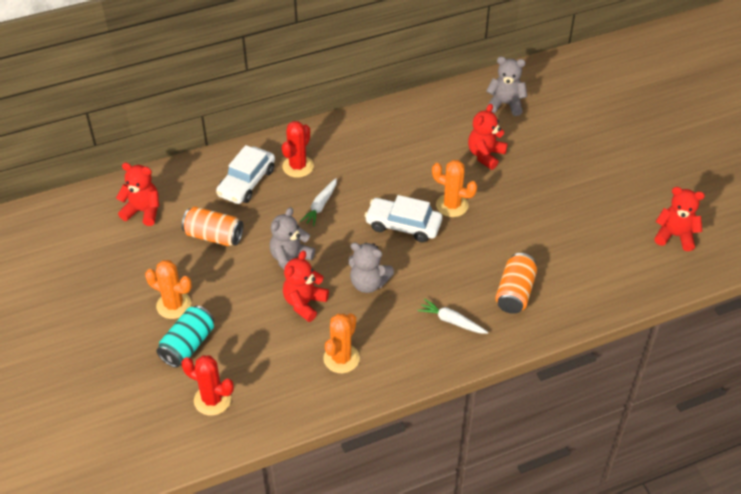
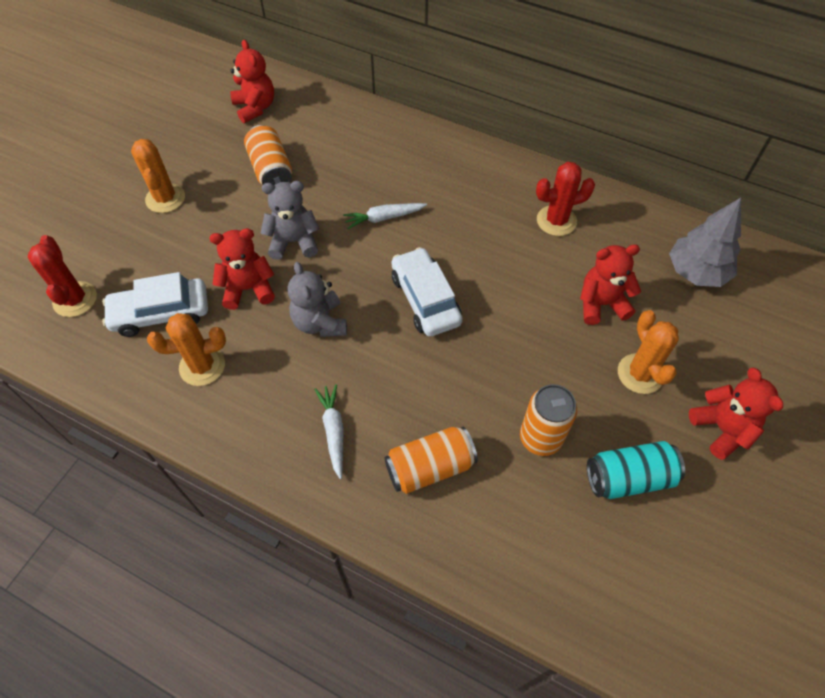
camera: 50 degrees right, 10 degrees up
turquoise can [156,306,214,368] -> turquoise can moved to [587,441,685,499]
white car [216,145,275,204] -> white car moved to [102,272,208,337]
red cactus [282,121,314,178] -> red cactus moved to [536,162,595,236]
orange cactus [432,160,477,217] -> orange cactus moved to [618,310,679,394]
grey teddy bear [486,57,527,116] -> grey tree [669,198,741,287]
red teddy bear [654,187,705,251] -> red teddy bear moved to [689,367,783,460]
none -> orange can [520,384,577,456]

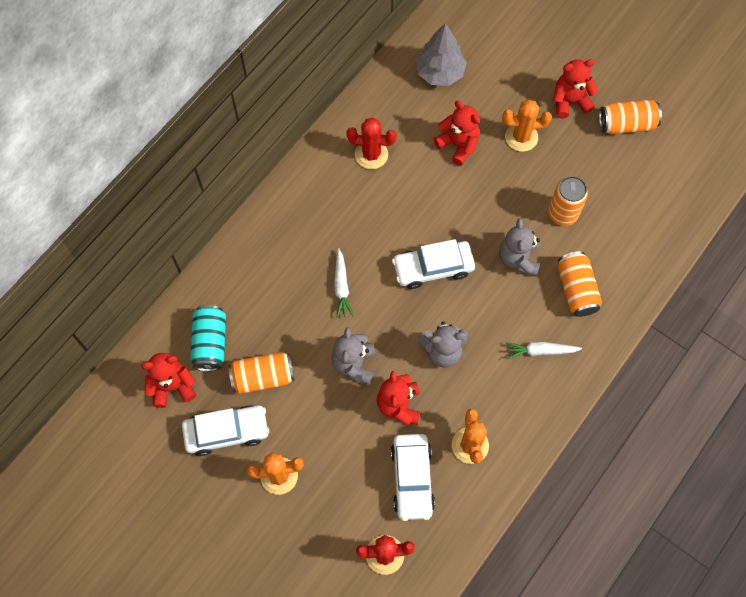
camera: 80 degrees left, 10 degrees up
red cactus [536,162,595,236] -> red cactus turned 75 degrees counterclockwise [346,118,397,169]
red teddy bear [580,244,641,325] -> red teddy bear turned 135 degrees clockwise [434,101,480,166]
turquoise can [587,441,685,499] -> turquoise can moved to [190,305,226,371]
none -> white car [182,405,269,456]
none -> grey teddy bear [499,219,540,276]
none -> orange can [599,100,662,134]

